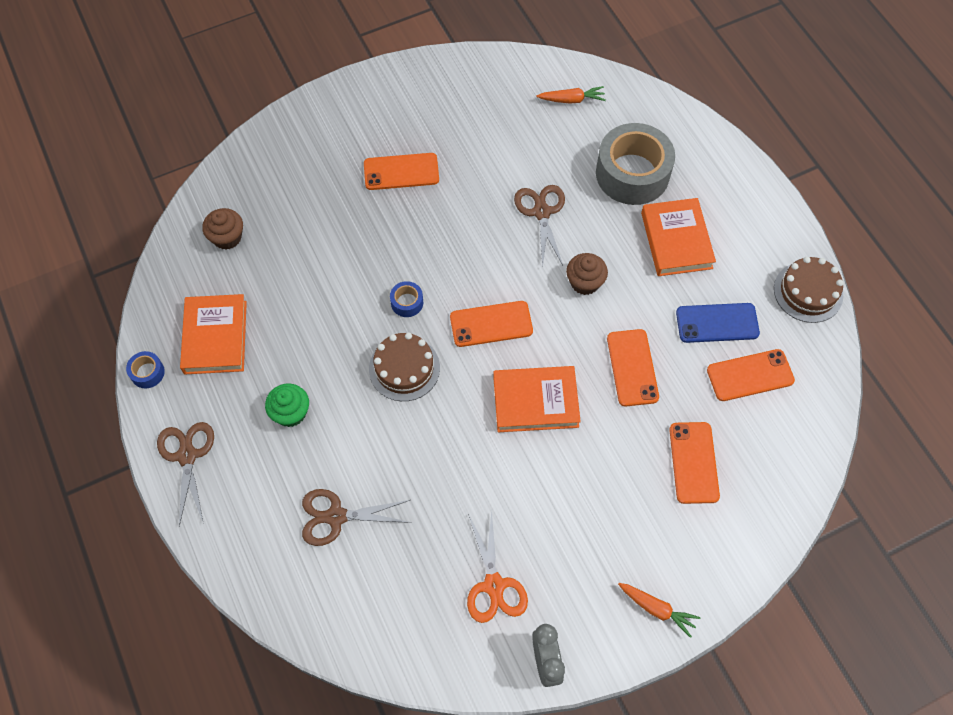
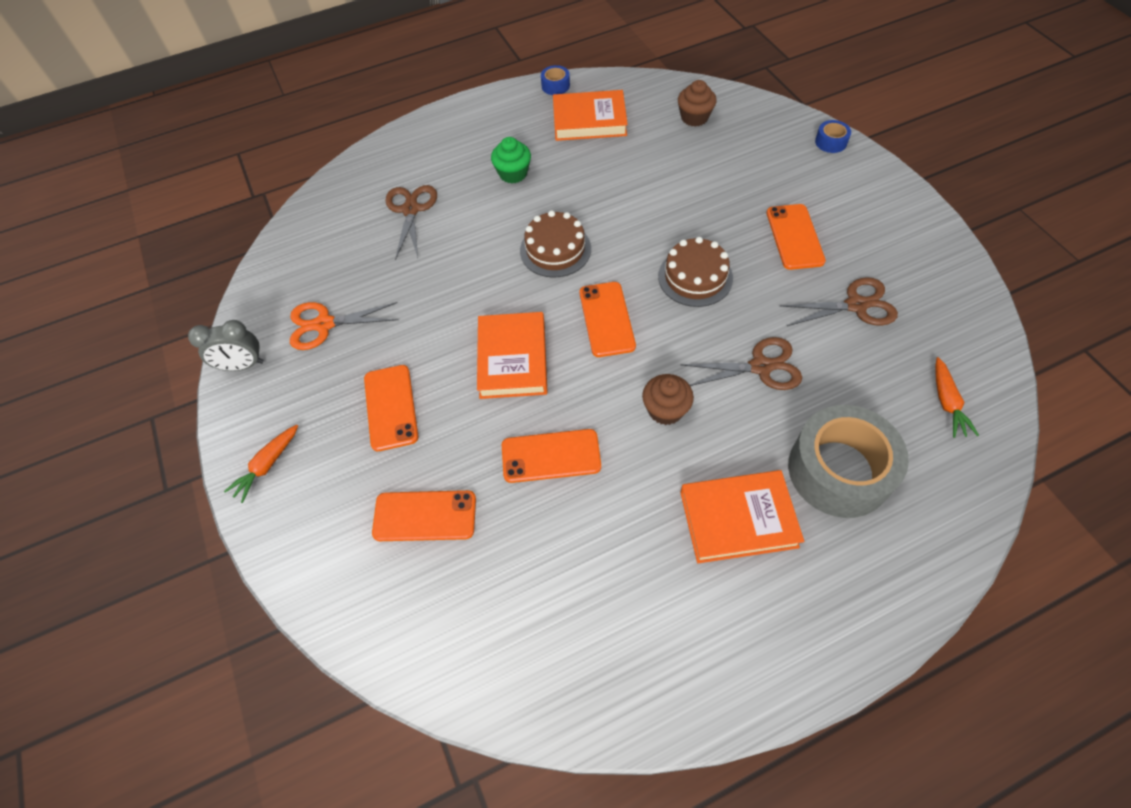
camera: 95 degrees right, 5 degrees down
brown scissors [157,422,214,526] -> brown scissors moved to [780,277,898,326]
blue tape [390,281,423,317] -> blue tape moved to [815,120,851,153]
blue phone [676,303,760,343] -> none
orange phone [707,349,795,401] -> orange phone moved to [364,365,418,451]
brown cake [774,257,844,323] -> brown cake moved to [658,237,733,307]

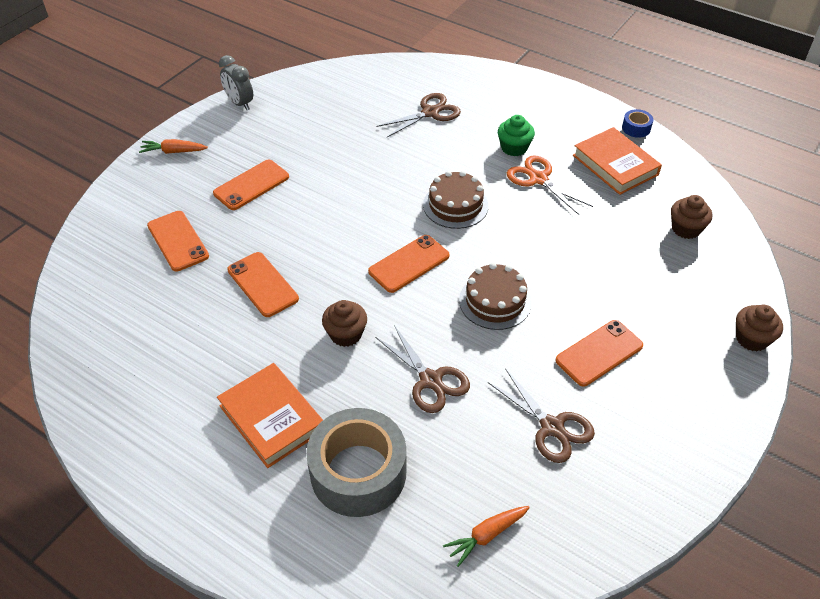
camera: 55 degrees right, 10 degrees down
orange scissors [290,302,398,350] -> orange scissors moved to [507,156,593,215]
orange book [477,312,547,399] -> none
blue tape [815,120,851,153] -> brown cupcake [736,305,783,351]

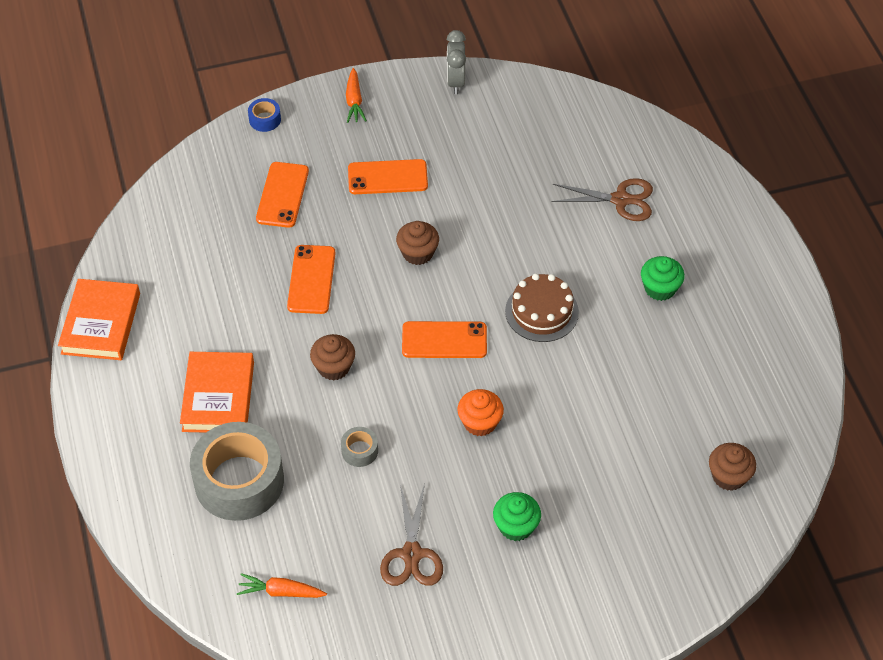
camera: 40 degrees right, 5 degrees up
orange carrot [139,139,208,154] -> orange carrot turned 135 degrees counterclockwise [346,68,367,123]
brown scissors [375,325,470,413] -> grey tape [341,427,378,467]
brown cake [459,263,532,330] -> orange cupcake [457,389,504,436]
orange scissors [507,156,593,215] -> none
orange phone [555,320,643,387] -> green cupcake [493,492,541,541]
orange book [573,127,662,195] -> orange book moved to [58,279,140,360]
blue tape [622,109,653,138] -> blue tape moved to [248,98,281,132]
brown cupcake [736,305,783,351] -> brown cupcake moved to [396,221,439,265]

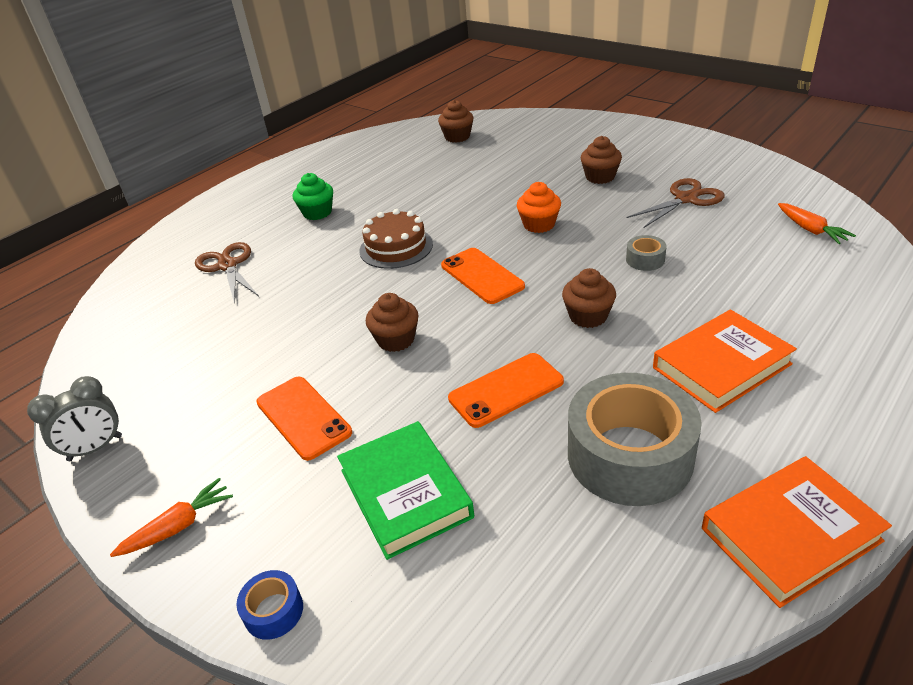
camera: 120 degrees left, 15 degrees down
grey tape [190,422,284,521] -> grey tape moved to [568,373,702,506]
orange phone [256,162,309,228] -> green book [337,421,474,560]
green cupcake [493,492,541,541] -> brown cupcake [580,136,622,184]

